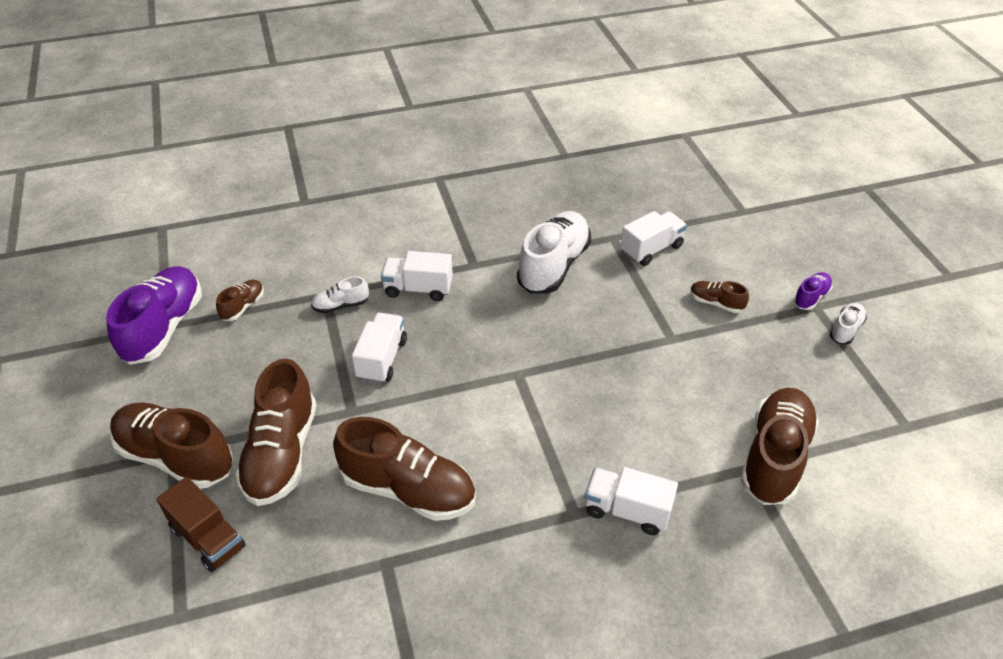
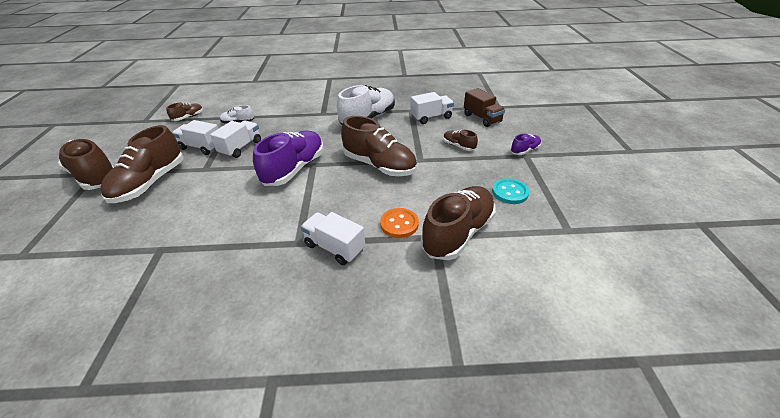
camera: 15 degrees right, 5 degrees down
purple shoe [106,266,202,365] -> purple shoe moved to [253,131,324,186]
brown truck [156,477,245,572] -> brown truck moved to [464,88,505,127]
brown shoe [333,417,476,521] -> brown shoe moved to [341,116,417,176]
white truck [381,251,453,301] -> white truck moved to [173,120,218,155]
white shoe [830,303,867,345] -> none
none -> orange button [380,208,419,238]
none -> turquoise button [492,178,529,204]

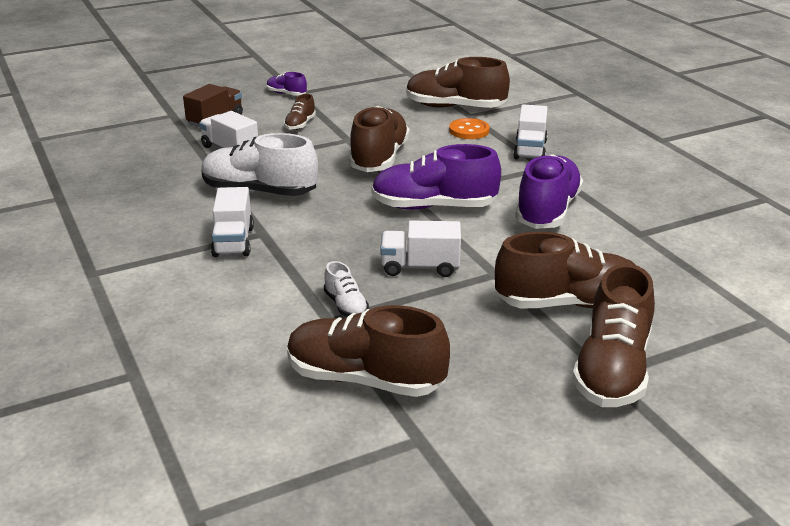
camera: 115 degrees left, 10 degrees down
brown shoe [166,103,203,121] -> brown shoe [287,305,450,397], size x2.12
white truck [173,120,218,155] -> white truck moved to [211,187,254,257]
turquoise button [492,178,529,204] -> none
none -> purple shoe [515,154,583,229]

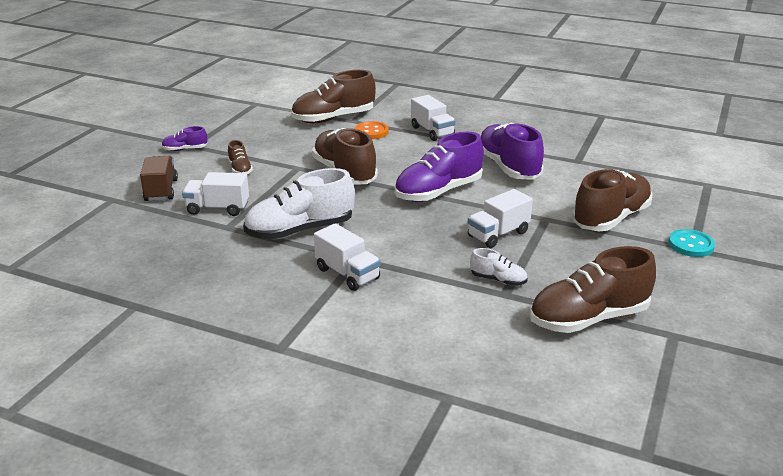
camera: 40 degrees left, 0 degrees up
brown shoe [572,264,655,407] -> turquoise button [668,229,715,257]

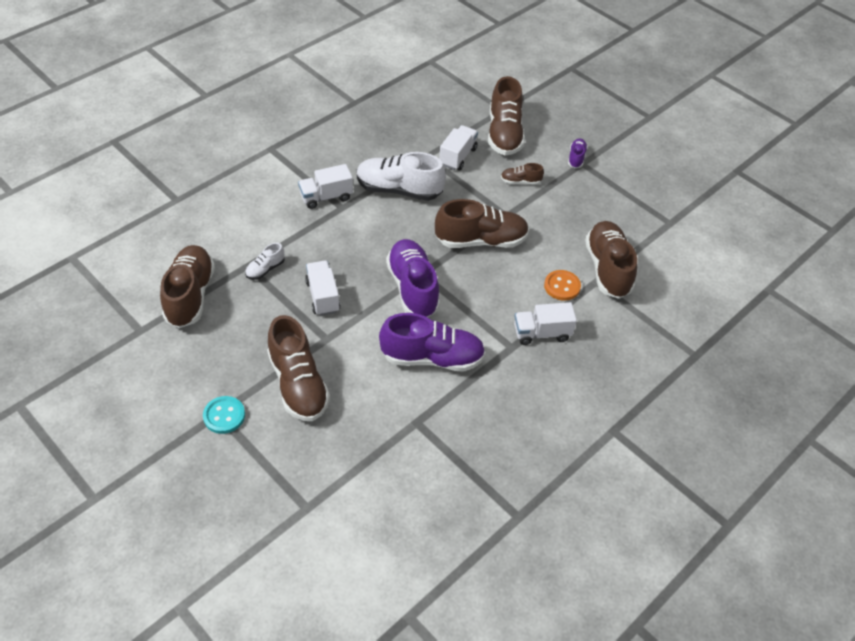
camera: 110 degrees right, 20 degrees up
brown truck [140,156,178,201] -> brown shoe [488,76,525,156]
white shoe [243,168,355,240] -> white shoe turned 75 degrees counterclockwise [357,152,446,201]

